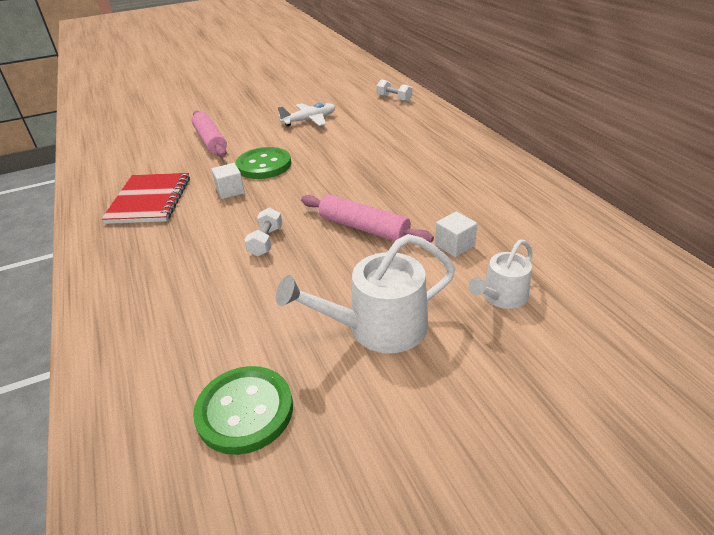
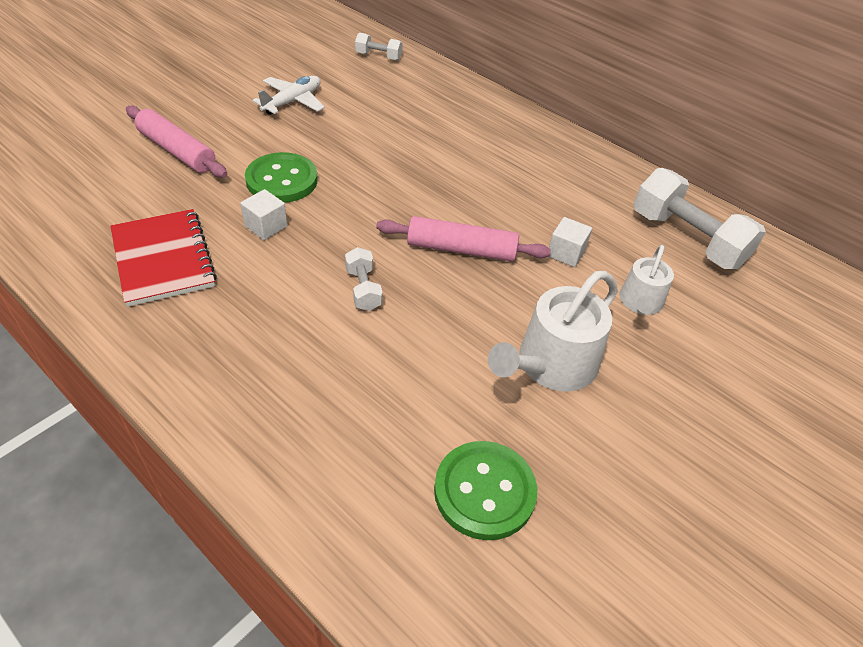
camera: 30 degrees left, 10 degrees up
none -> white dumbbell [634,168,766,269]

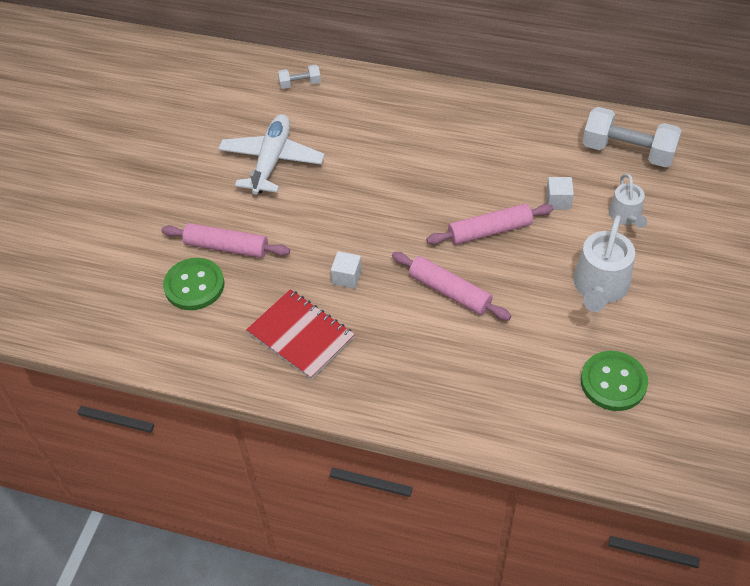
camera: 20 degrees left, 5 degrees up
green button [245,152,318,203] -> green button moved to [163,258,224,310]
white plane [252,76,325,115] -> white plane [218,114,325,195], size x1.54
white dumbbell [345,247,383,311] -> pink rolling pin [392,252,511,320]

